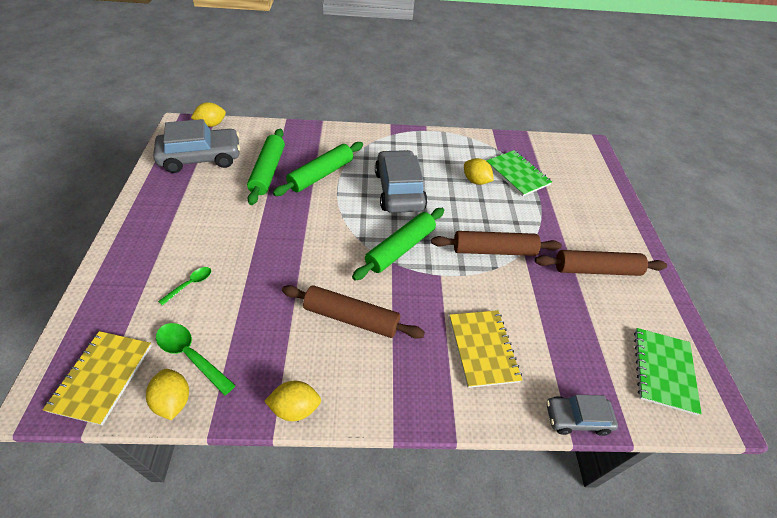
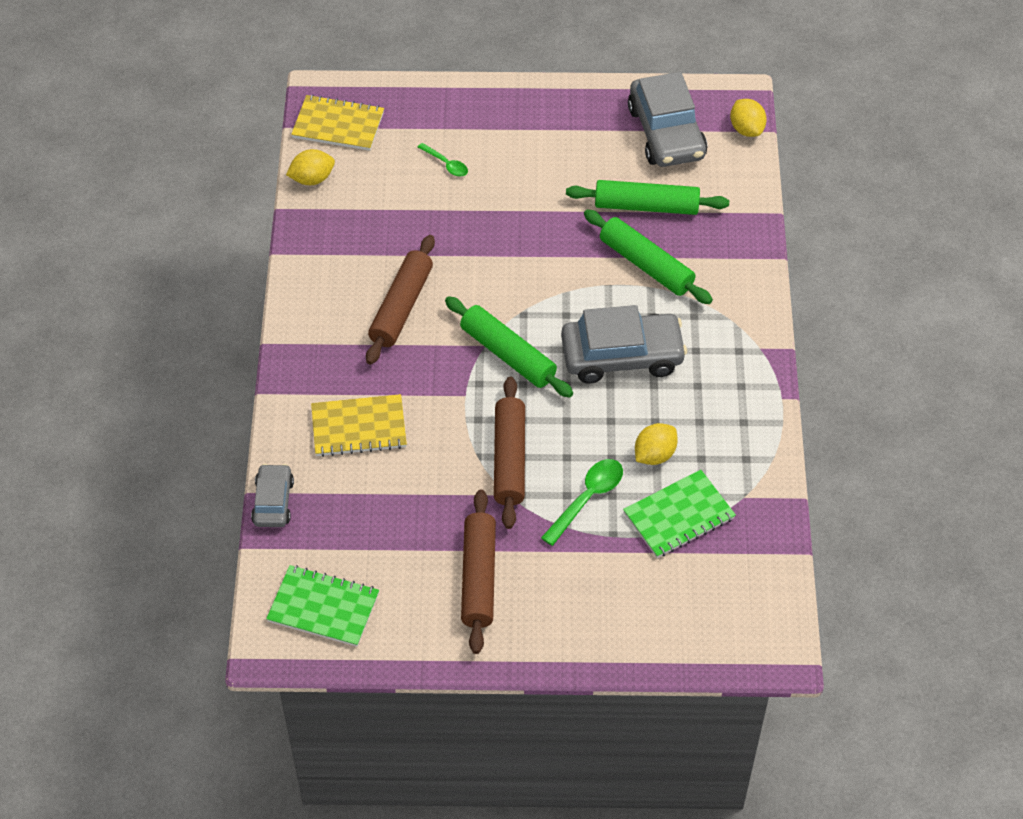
camera: 95 degrees right, 5 degrees up
green spoon [156,323,236,396] -> green spoon moved to [541,459,623,546]
yellow lemon [264,381,321,421] -> none

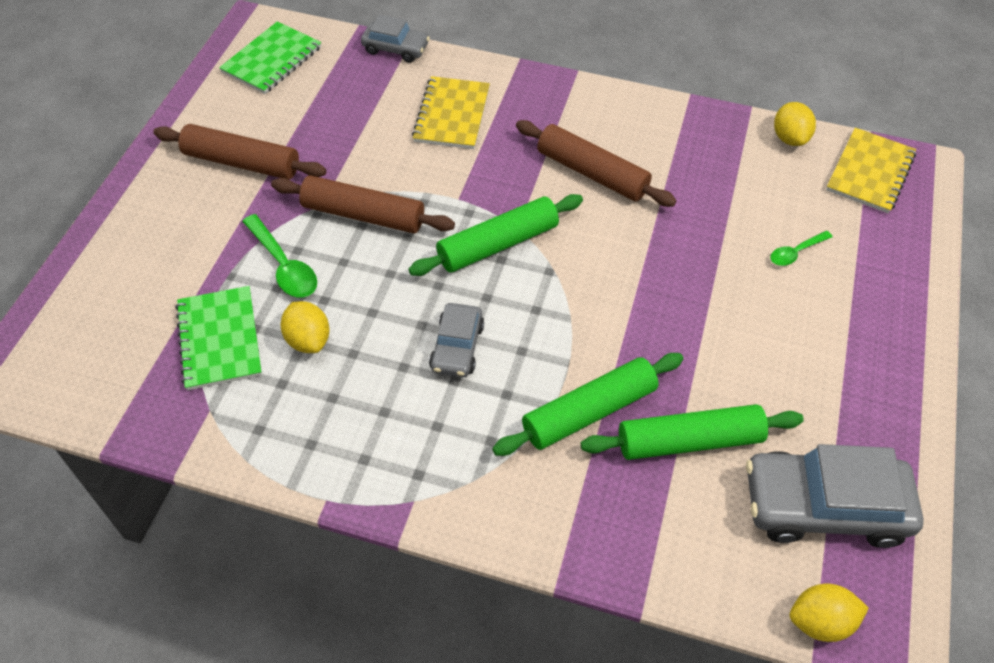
camera: 105 degrees right, 0 degrees up
grey car [561,305,687,384] -> grey car [429,303,484,377], size x0.55
green rolling pin [566,180,729,215] -> green rolling pin turned 60 degrees clockwise [581,404,804,460]

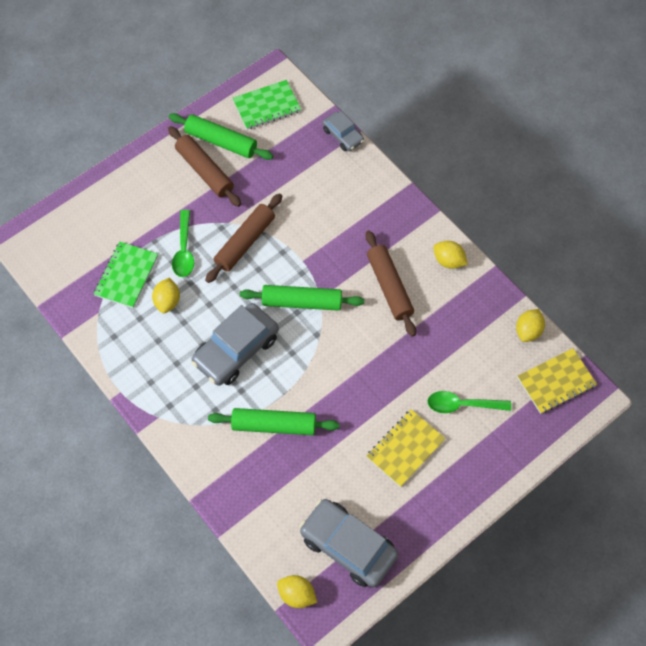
camera: 35 degrees right, 10 degrees up
brown rolling pin [271,175,455,233] -> brown rolling pin turned 75 degrees clockwise [205,193,282,283]
yellow notebook [412,76,490,149] -> yellow notebook moved to [366,409,446,487]
grey car [429,303,484,377] -> grey car [191,303,279,386], size x1.80
green rolling pin [581,404,804,460] -> green rolling pin moved to [169,113,273,160]
green spoon [770,231,833,266] -> green spoon [427,391,511,413], size x1.63
none -> yellow lemon [433,241,468,269]

